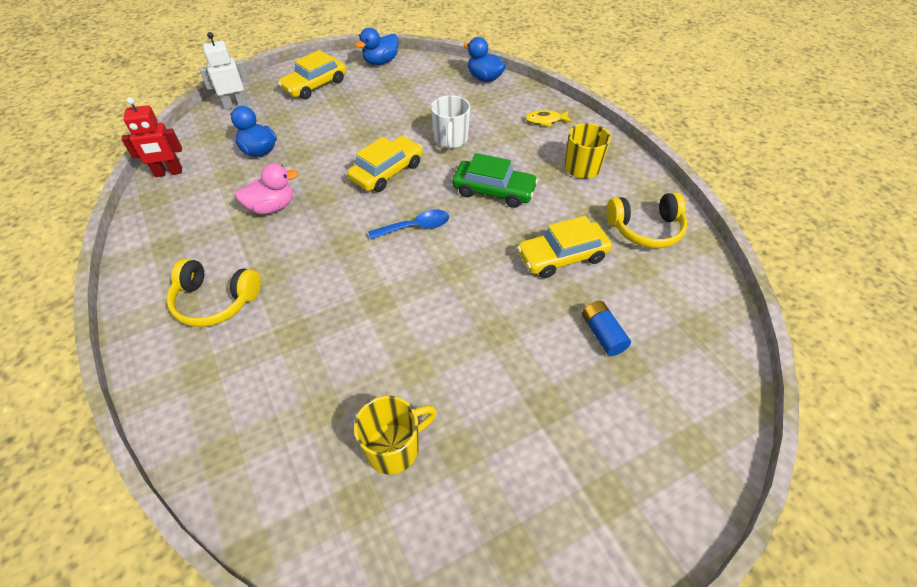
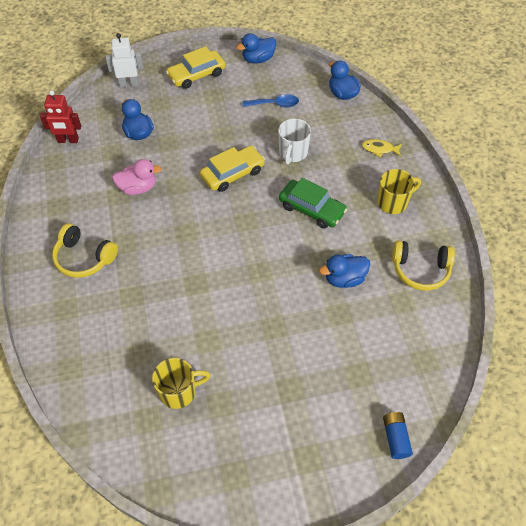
camera: 15 degrees right, 5 degrees up
blue spoon [368,209,449,239] -> blue spoon moved to [242,94,299,107]
yellow car [517,216,612,278] -> blue duck [319,254,370,288]
blue battery [582,301,631,356] -> blue battery moved to [383,412,413,459]

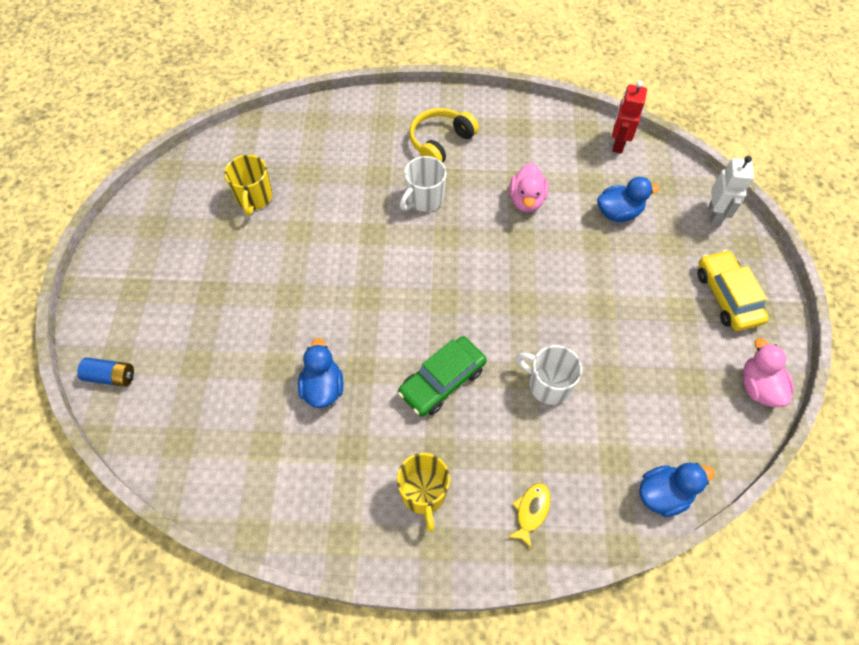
camera: 105 degrees right, 5 degrees up
yellow car [200,146,265,192] -> none
blue duck [237,33,276,64] -> pink duck [743,338,794,407]
blue spoon [242,94,299,107] -> none
yellow headphones [392,240,455,291] -> none
none -> white mug [400,156,447,212]

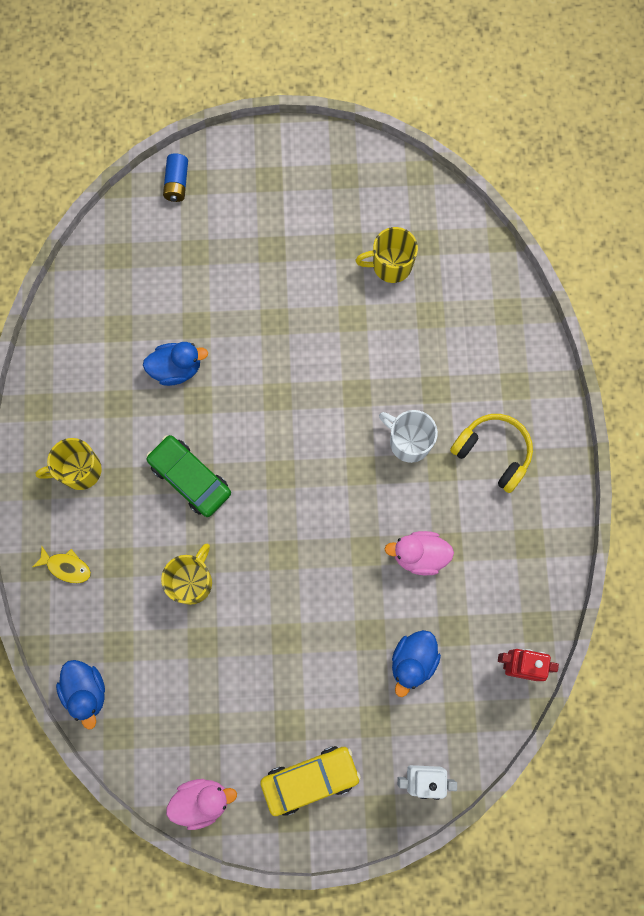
camera: 85 degrees right, 15 degrees up
white mug [516,345,582,405] -> yellow mug [161,544,212,605]
blue duck [597,177,659,222] -> blue duck turned 45 degrees clockwise [392,630,441,697]

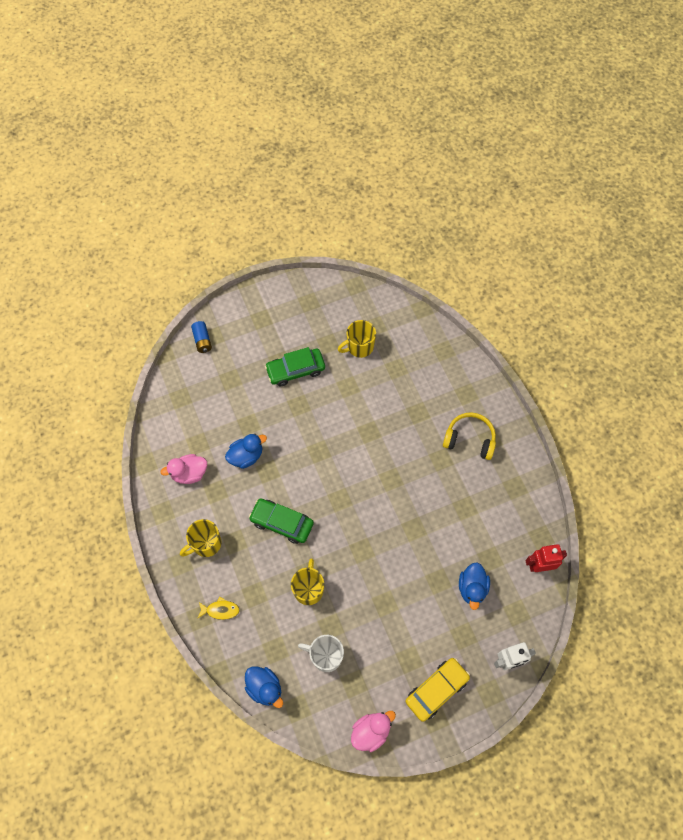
camera: 20 degrees left, 10 degrees down
white mug [379,410,438,463] -> white mug moved to [298,635,344,672]
pink duck [385,531,454,575] -> pink duck moved to [160,454,207,484]
none -> green car [265,347,325,386]

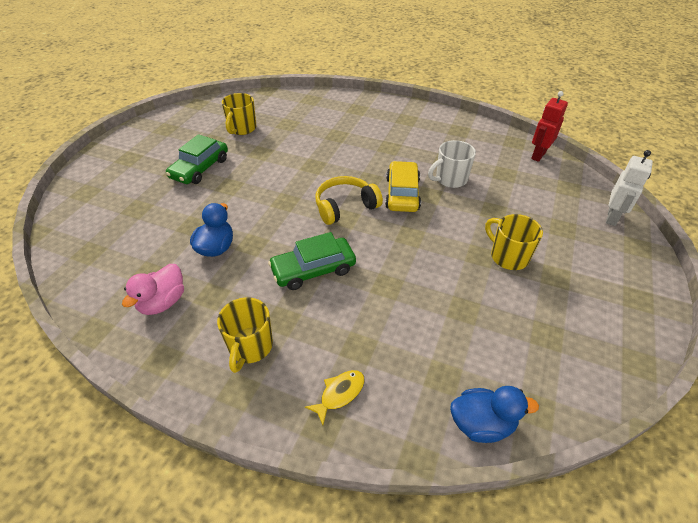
camera: 45 degrees left, 20 degrees down
blue battery [191,321,212,353] -> none
yellow mug [291,559,324,605] -> yellow mug moved to [485,214,543,270]
white mug [298,635,344,672] -> white mug moved to [428,140,476,188]
pink duck [351,711,396,752] -> none
yellow car [405,658,470,722] -> yellow car moved to [385,161,421,212]
yellow headphones [443,412,496,460] -> yellow headphones moved to [315,176,383,225]
blue duck [459,562,490,610] -> none

